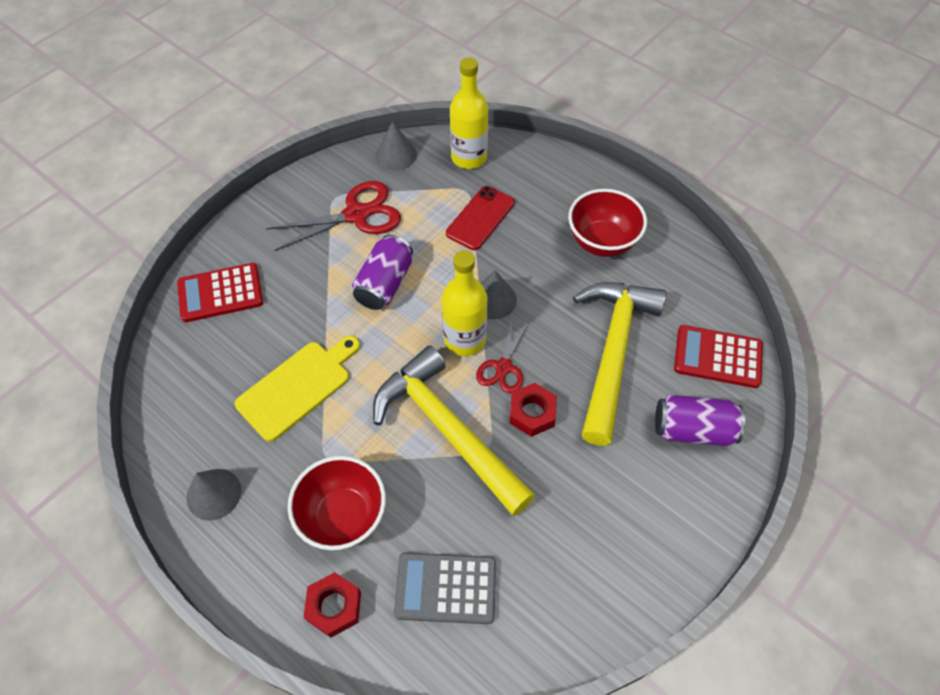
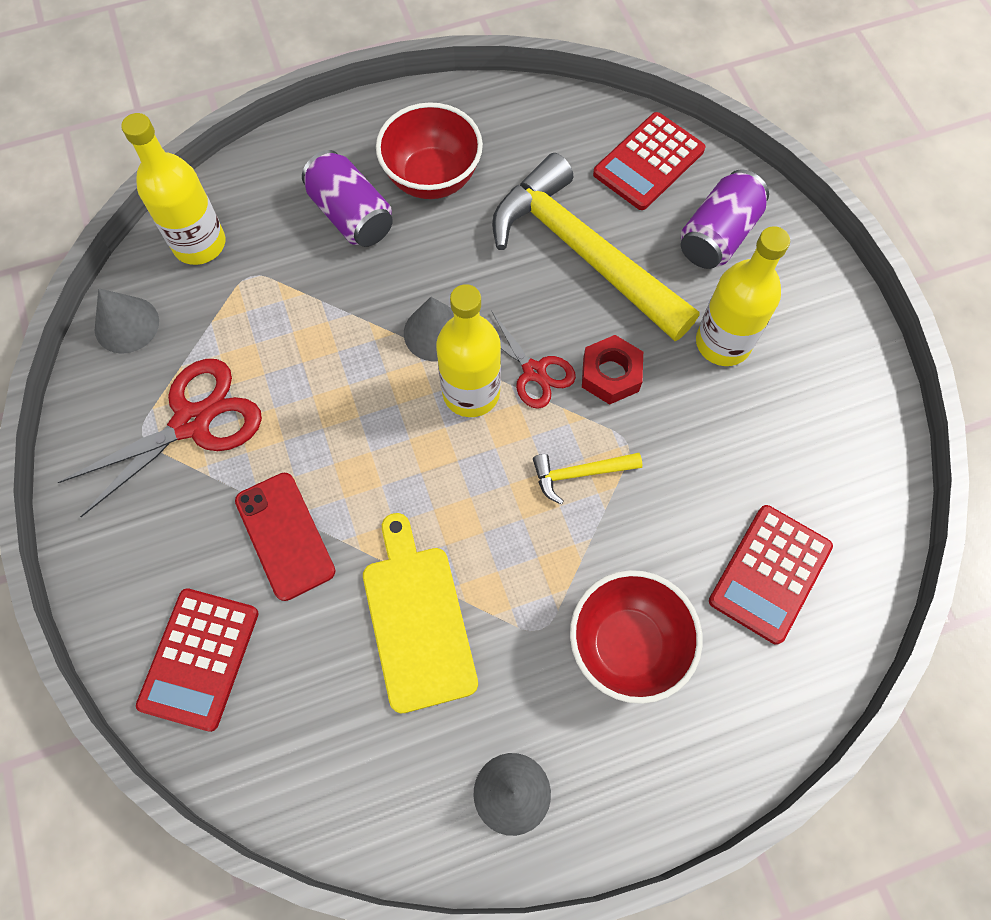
camera: 60 degrees left, 10 degrees up
red scissors [266,181,401,251] -> red scissors turned 45 degrees clockwise [58,359,262,517]
red nut [304,572,361,638] -> none
purple can [352,235,413,310] -> purple can moved to [302,150,393,247]
yellow hammer [373,346,535,516] -> yellow hammer [533,453,642,504], size x0.42
grey calculator [394,552,496,624] -> red calculator [709,505,833,645]
red phone [446,186,515,250] -> red phone moved to [235,473,335,601]
none -> yellow bottle [696,226,790,366]

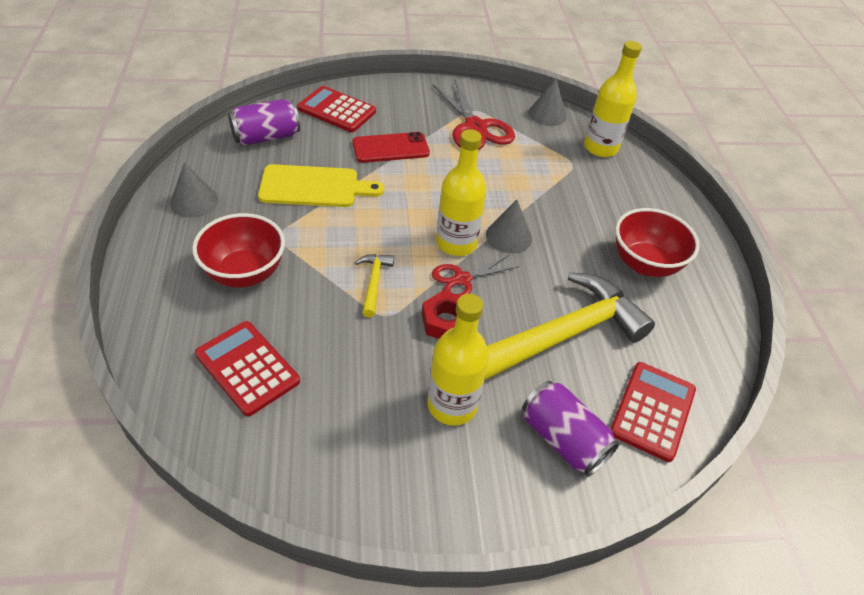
camera: 100 degrees right, 20 degrees down
purple can [302,150,393,247] -> purple can moved to [228,99,300,146]
red calculator [593,112,705,210] -> red calculator turned 60 degrees clockwise [610,362,696,462]

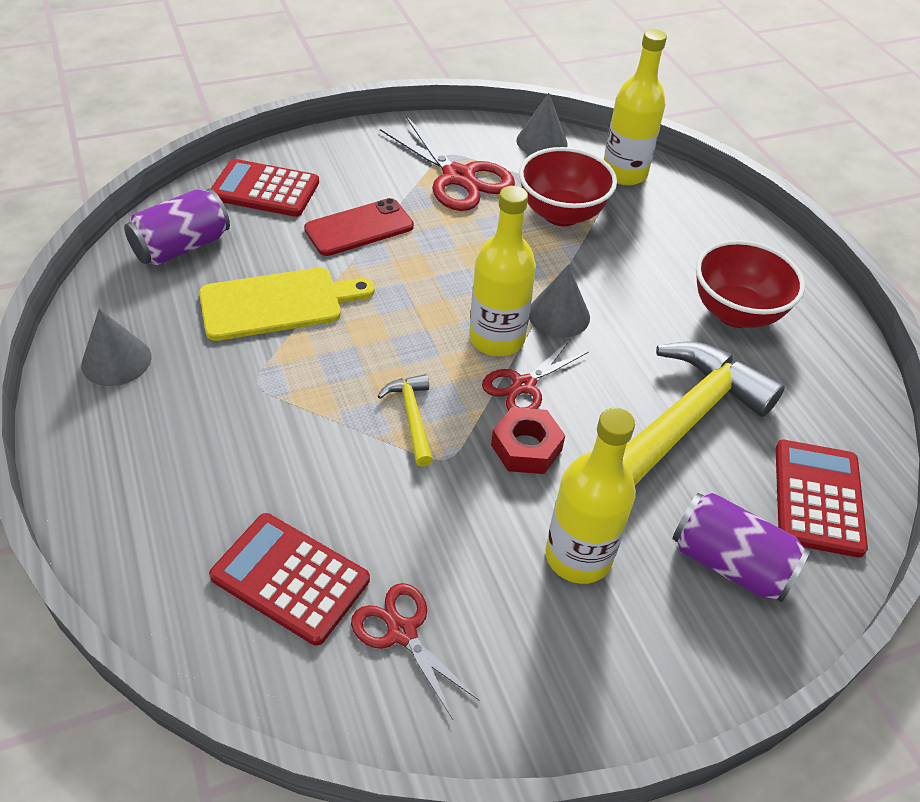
camera: 15 degrees left, 0 degrees up
red bowl [192,213,285,288] -> red bowl moved to [519,147,617,226]
none -> red scissors [351,583,480,719]

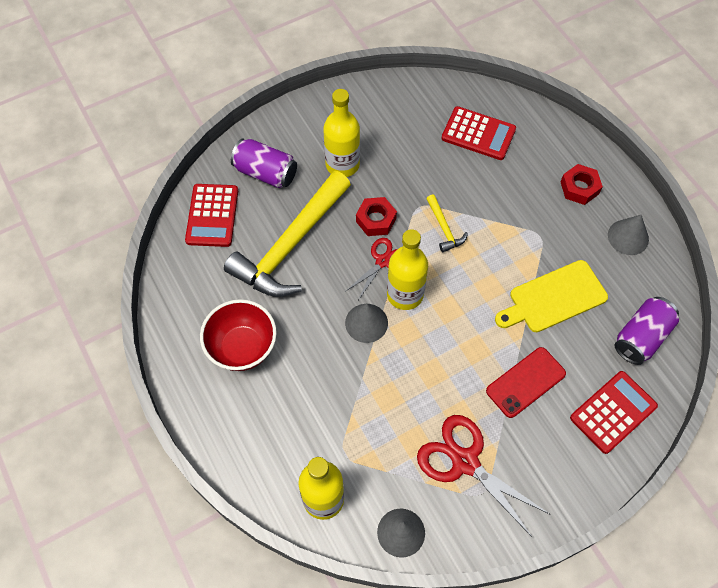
camera: 175 degrees right, 15 degrees up
red calculator [211,159,319,217] -> red calculator turned 45 degrees counterclockwise [570,371,658,454]
red scissors [351,583,480,719] -> none
red bowl [519,147,617,226] -> none
none -> red nut [561,164,603,205]

